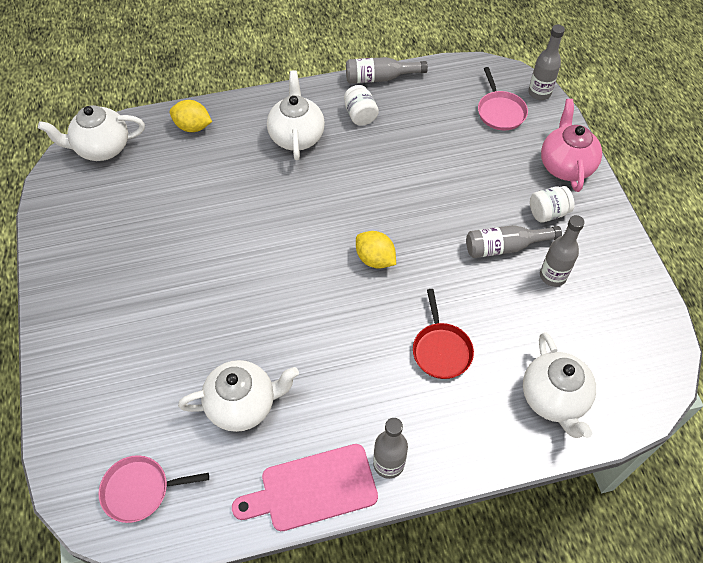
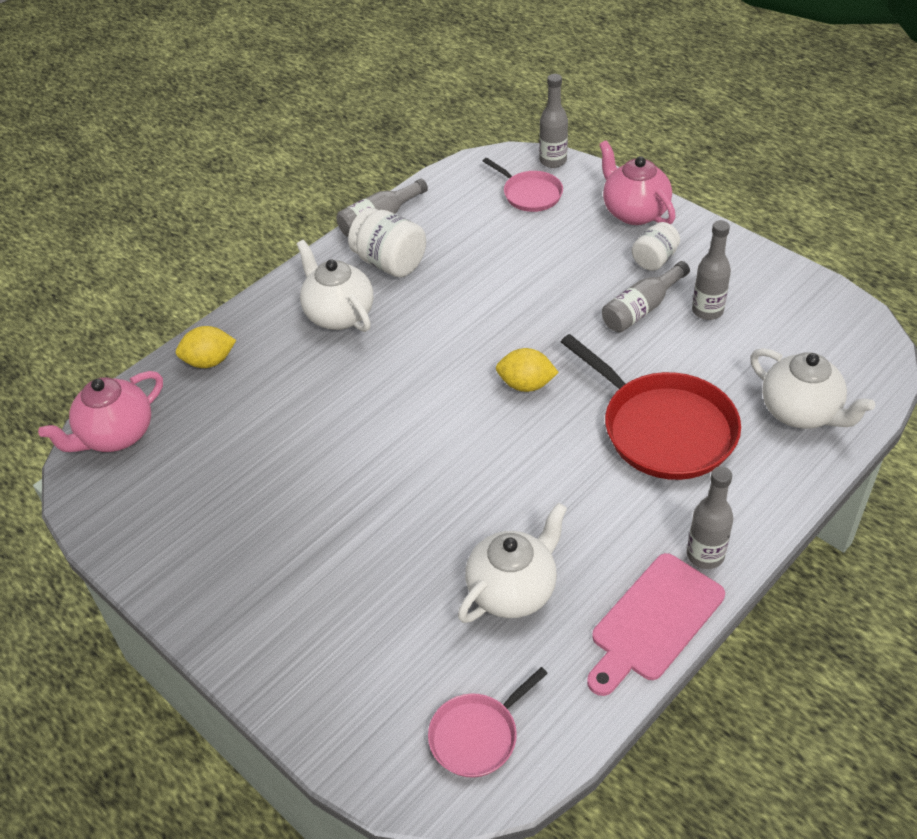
camera: 30 degrees left, 10 degrees down
white teapot [38,105,145,161] -> pink teapot [38,371,163,452]
white jar [344,85,379,126] -> white jar [348,208,426,277], size x1.55
red pan [413,289,474,379] -> red pan [561,334,741,480], size x1.83

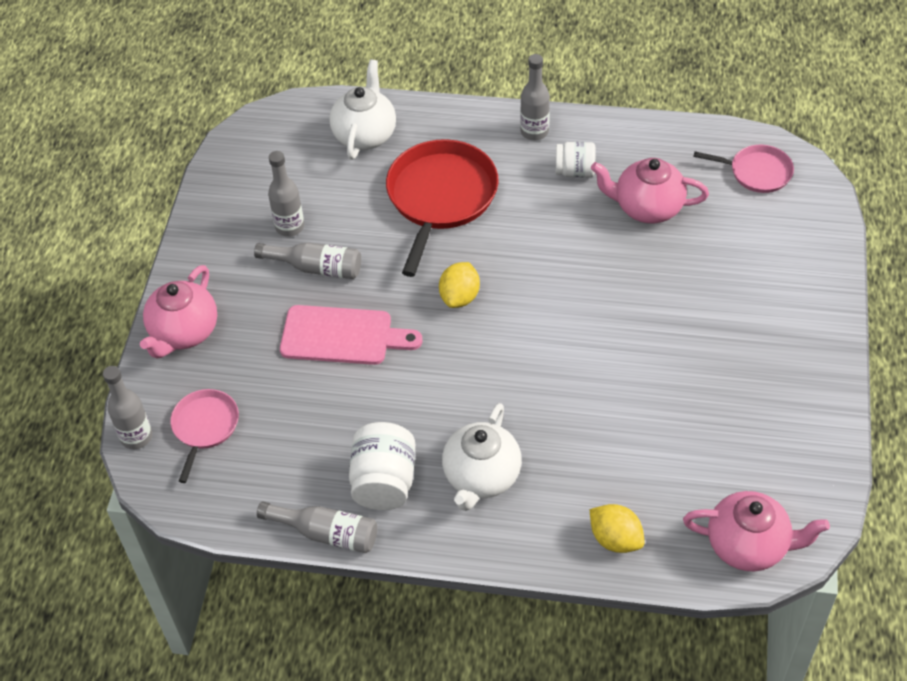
camera: 125 degrees left, 5 degrees up
white teapot [458,503,567,623] -> pink teapot [591,158,709,223]
yellow lemon [496,348,559,392] -> yellow lemon turned 45 degrees clockwise [439,262,480,308]
pink cutting board [587,553,725,696] -> pink cutting board moved to [280,305,423,365]
white jar [632,222,680,271] -> white jar moved to [556,142,595,177]

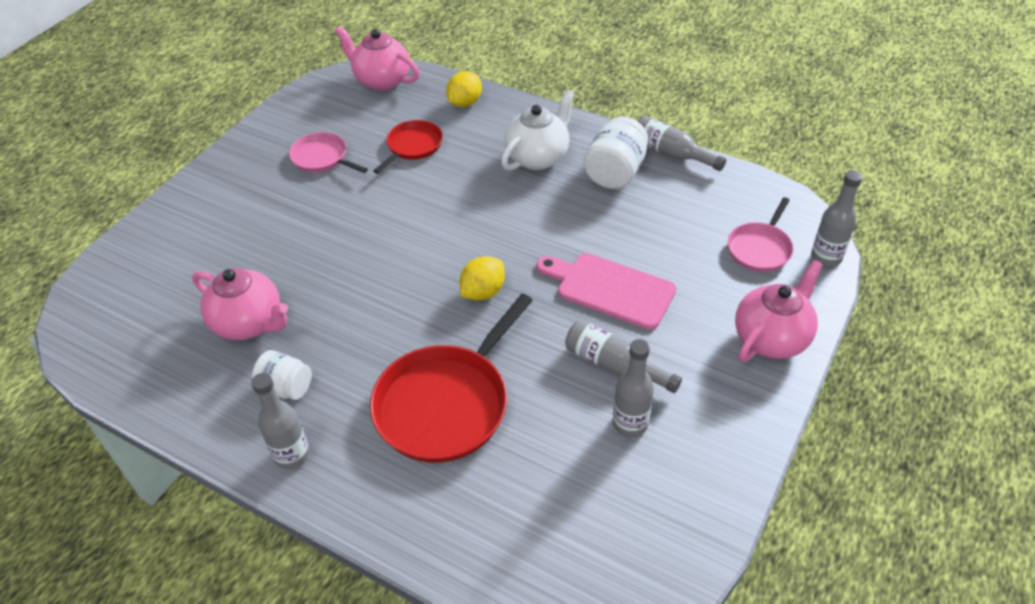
camera: 160 degrees left, 5 degrees down
white teapot [329,60,396,159] -> none
yellow lemon [590,504,644,553] -> yellow lemon turned 60 degrees clockwise [446,71,482,107]
pink pan [694,145,794,193] -> pink pan moved to [289,132,368,173]
none -> red pan [373,120,443,174]

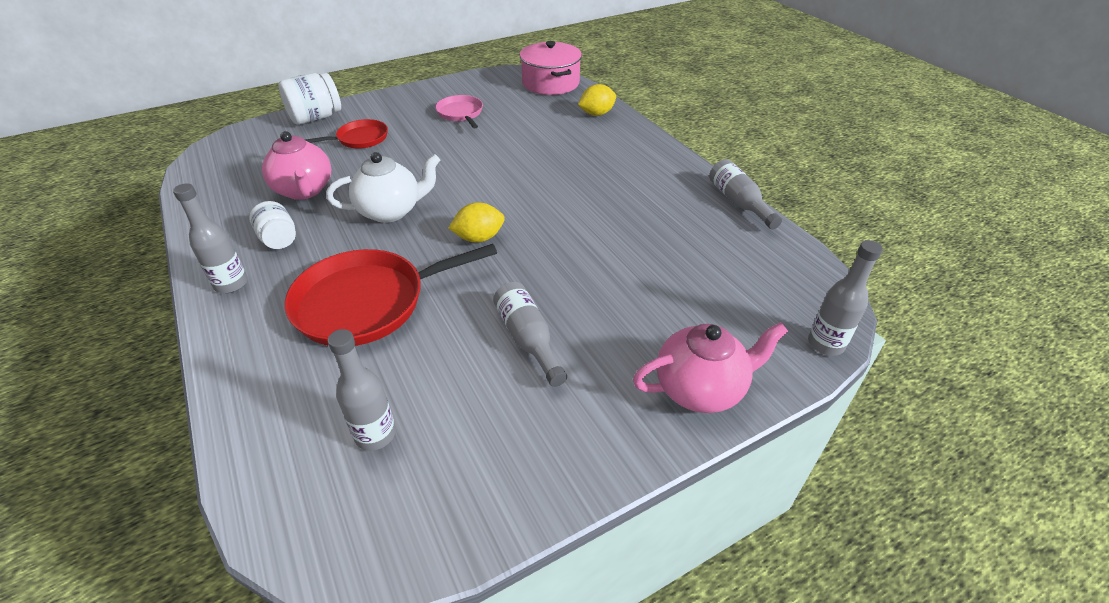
camera: 30 degrees right, 5 degrees down
pink teapot [335,26,419,91] -> pink pot [520,41,582,95]
red pan [373,120,443,174] -> red pan moved to [306,119,388,148]
white teapot [501,90,575,171] -> white teapot moved to [326,152,440,223]
pink cutting board [537,253,676,330] -> none
white jar [583,117,648,189] -> white jar moved to [278,73,341,125]
grey bottle [613,339,654,437] -> grey bottle moved to [328,329,396,451]
pink pan [728,197,794,272] -> none

